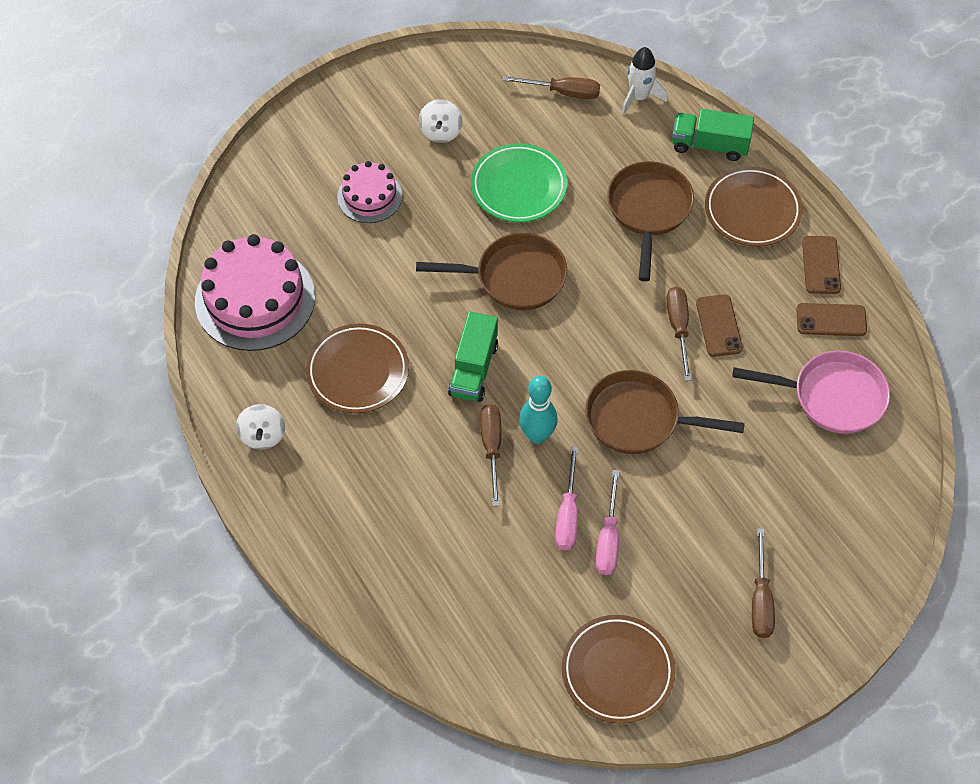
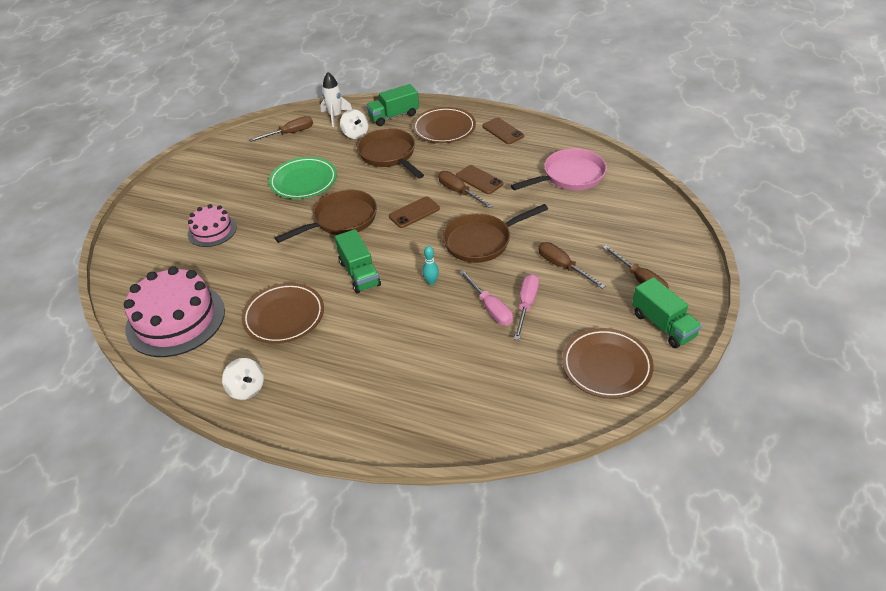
camera: 35 degrees left, 15 degrees down
white spinning top [419,99,463,143] -> white spinning top moved to [340,109,368,139]
brown screwdriver [480,404,501,506] -> brown screwdriver moved to [538,242,606,289]
turquoise bowling pin [519,376,558,444] -> turquoise bowling pin [423,246,439,285], size x0.57
pink screwdriver [595,470,620,575] -> pink screwdriver turned 135 degrees counterclockwise [514,274,539,340]
brown phone [796,303,867,336] -> brown phone moved to [389,197,440,228]
none -> green truck [632,277,702,348]

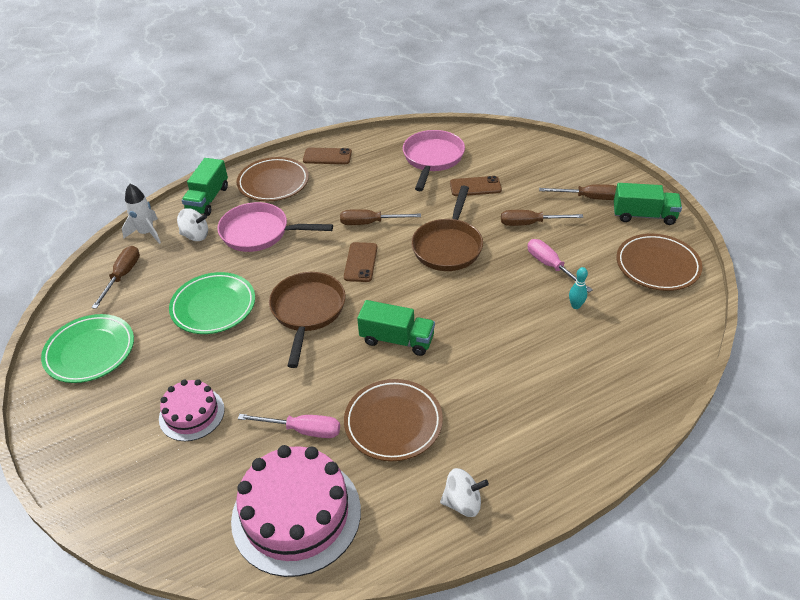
camera: 50 degrees left, 0 degrees up
brown pan [357,128,424,179] -> pink pan [217,202,333,252]
turquoise bowling pin [423,246,439,285] -> turquoise bowling pin moved to [569,267,588,309]
brown phone [456,165,503,194] -> brown phone moved to [450,176,502,196]
pink screwdriver [459,270,513,325] -> pink screwdriver moved to [238,414,340,438]
none -> green plate [41,314,134,383]

